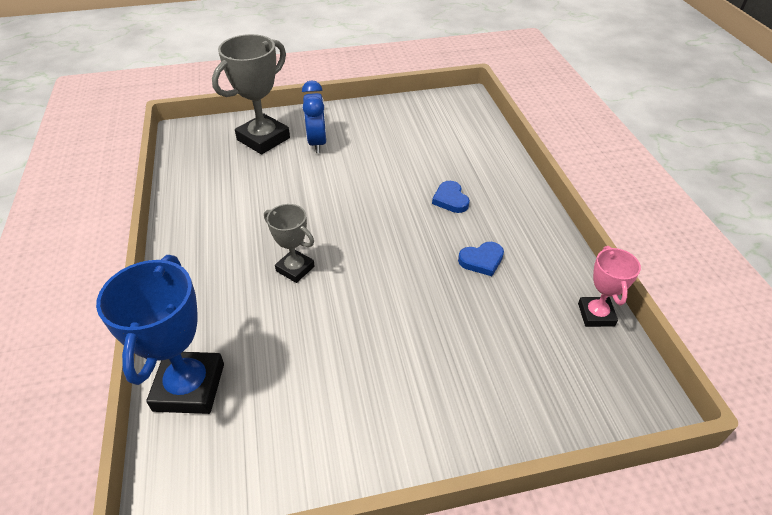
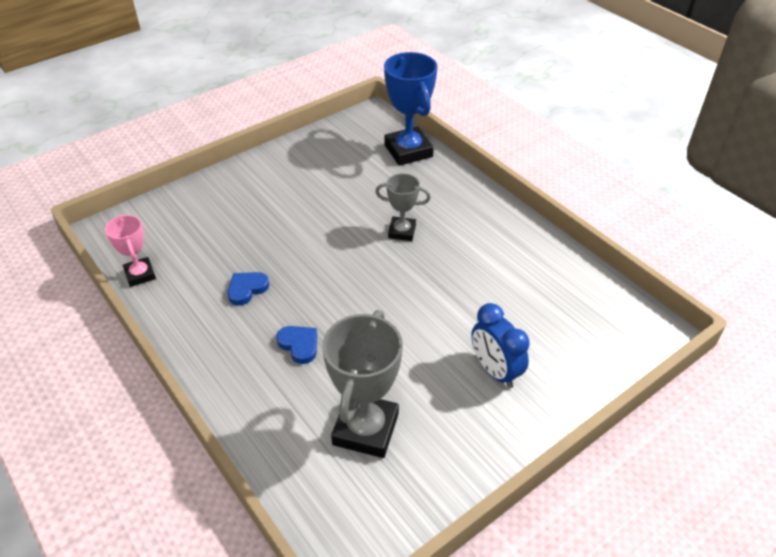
camera: 155 degrees right, 0 degrees up
grey trophy [212,34,290,154] -> grey trophy moved to [322,310,403,458]

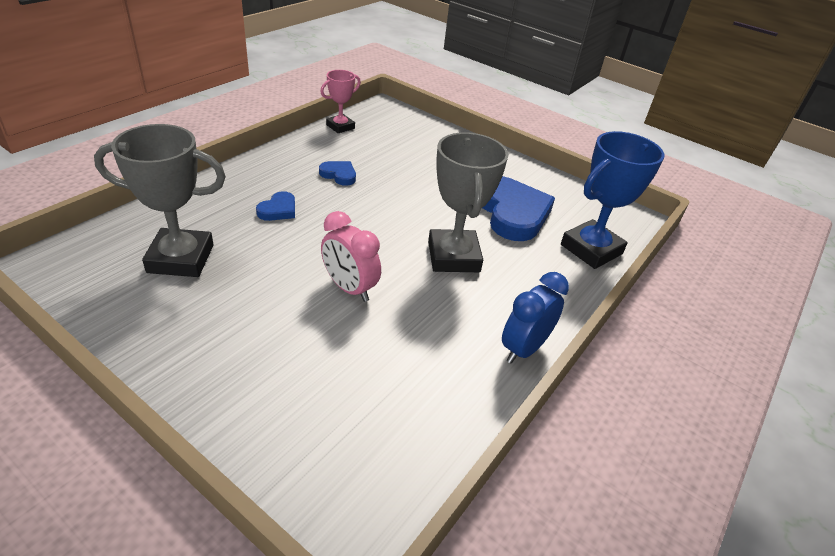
camera: 70 degrees right, 5 degrees down
grey trophy [375,173,431,241] -> grey trophy [428,132,508,272], size x1.74
blue clock [471,303,530,388] -> blue clock moved to [502,272,569,364]
none -> pink clock [321,211,381,302]
none -> blue heart [483,176,555,241]

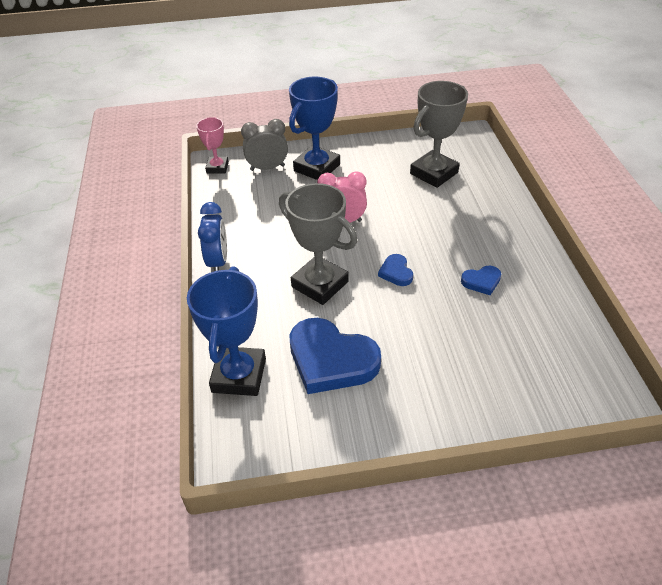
camera: 140 degrees right, 5 degrees up
blue heart [256,191,295,221] -> blue heart moved to [378,254,413,286]
pink trophy [320,70,361,133] -> pink trophy moved to [196,117,229,174]
none -> grey clock [241,119,288,171]
none -> blue trophy [289,77,340,180]

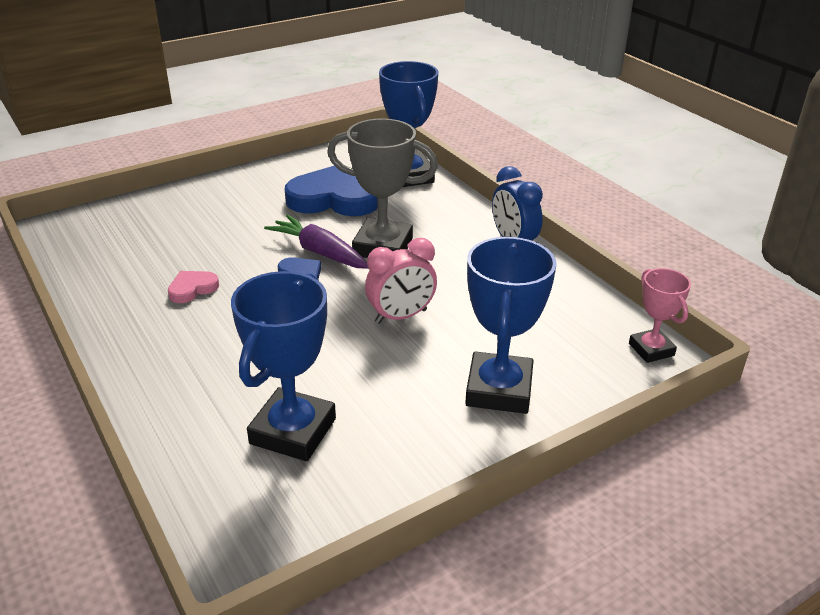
camera: 155 degrees right, 10 degrees down
grey clock [241,119,288,171] -> none
grey trophy [410,81,468,188] -> blue trophy [231,271,336,461]
blue heart [461,266,501,295] -> pink heart [168,271,219,303]
none -> purple carrot [264,215,369,269]

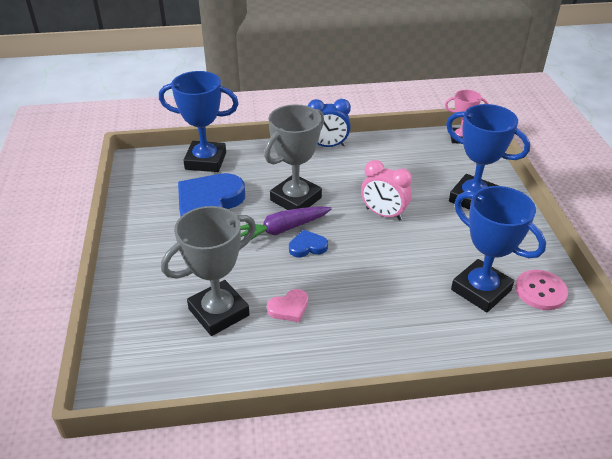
camera: 65 degrees left, 5 degrees up
pink heart [168,271,219,303] -> pink heart turned 105 degrees counterclockwise [267,289,308,322]
pink clock [365,238,437,324] -> pink clock turned 120 degrees clockwise [361,160,412,221]
none -> grey trophy [161,206,256,336]
none -> pink button [515,270,568,310]

